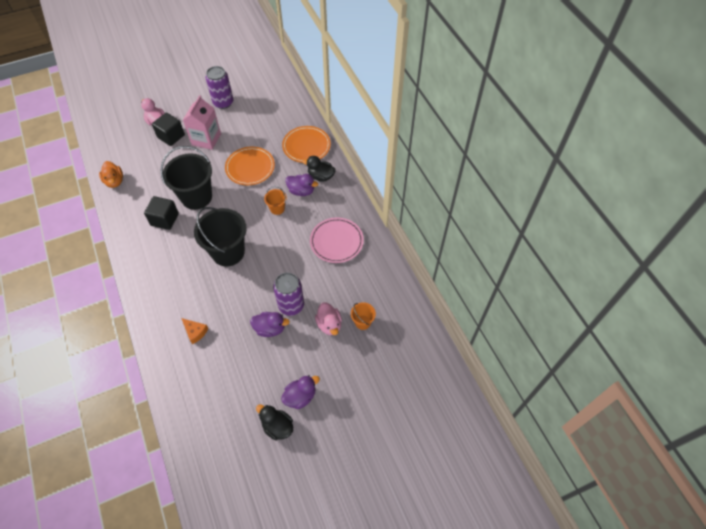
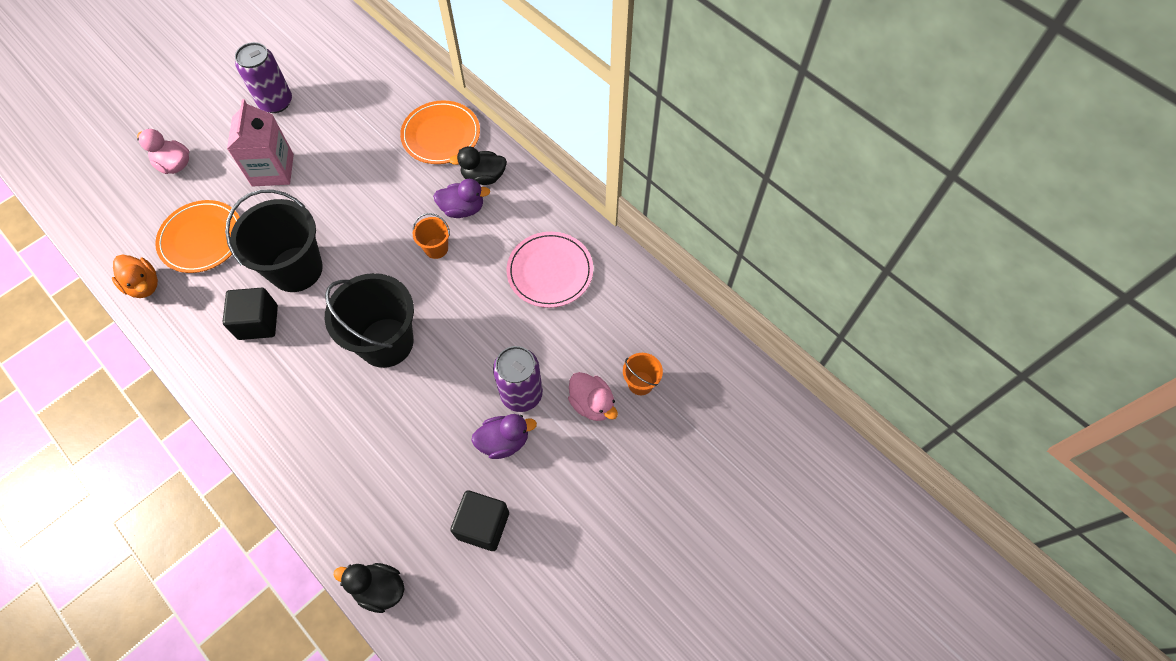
camera: 20 degrees left, 5 degrees up
black cube [152,113,185,146] -> black cube moved to [450,490,509,551]
orange cheese [181,318,209,344] -> none
orange plate [225,147,275,185] -> orange plate moved to [155,200,239,273]
black duck [256,405,293,441] -> black duck moved to [333,563,405,613]
purple duck [281,375,320,409] -> none

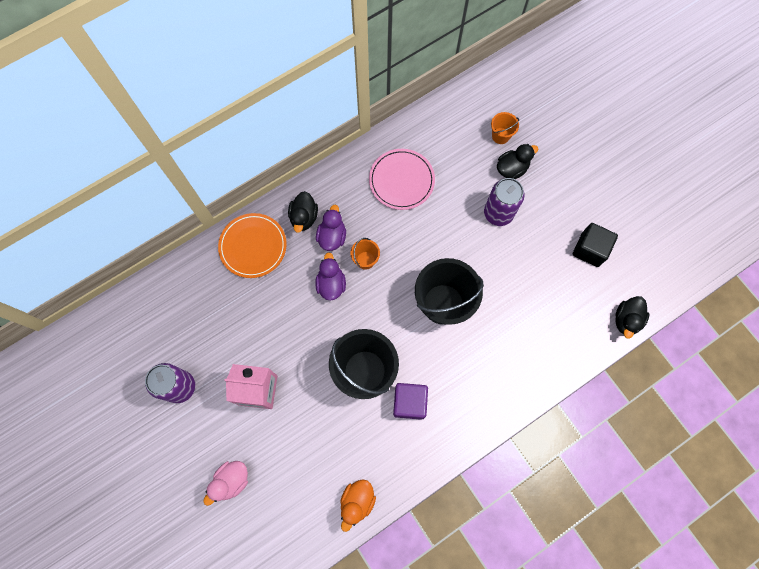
camera: 80 degrees left, 10 degrees up
orange duck [112,255,158,298] -> orange duck turned 150 degrees clockwise [340,479,376,532]
orange plate [155,200,239,273] -> none
black cube [223,288,278,340] -> purple cube [393,383,428,420]
purple duck [471,414,537,459] -> purple duck moved to [315,252,346,300]
pink duck [568,372,618,421] -> black duck [497,144,538,179]

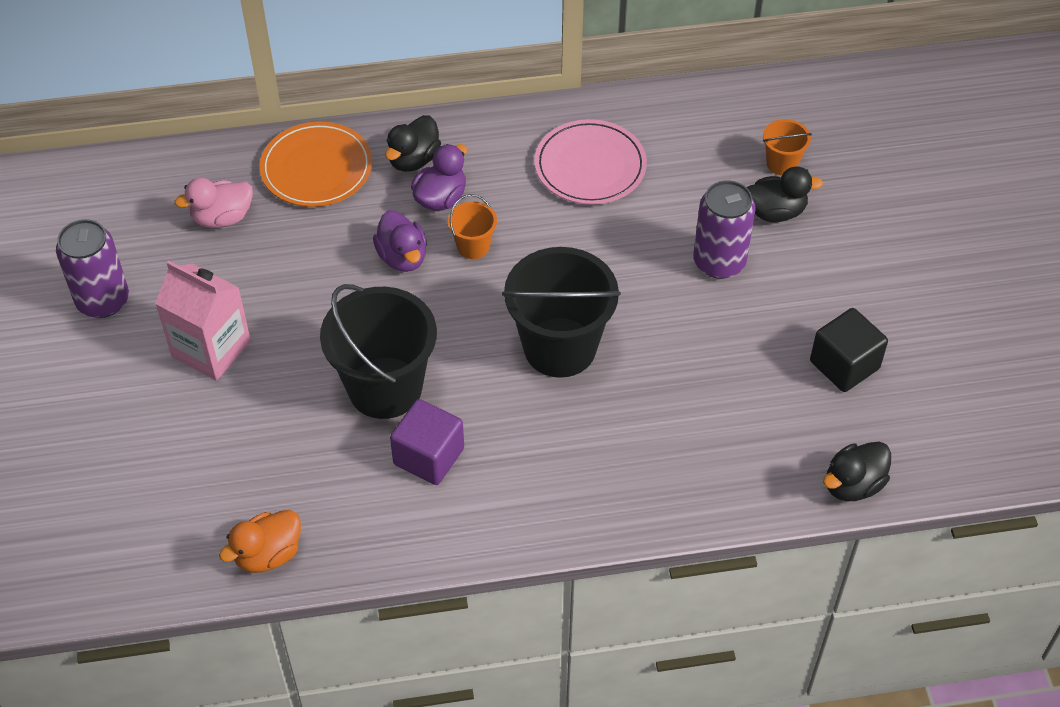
camera: 25 degrees right, 20 degrees down
pink duck [203,461,248,506] -> pink duck moved to [174,178,253,228]
purple duck [315,252,346,300] -> purple duck turned 135 degrees clockwise [373,210,427,272]

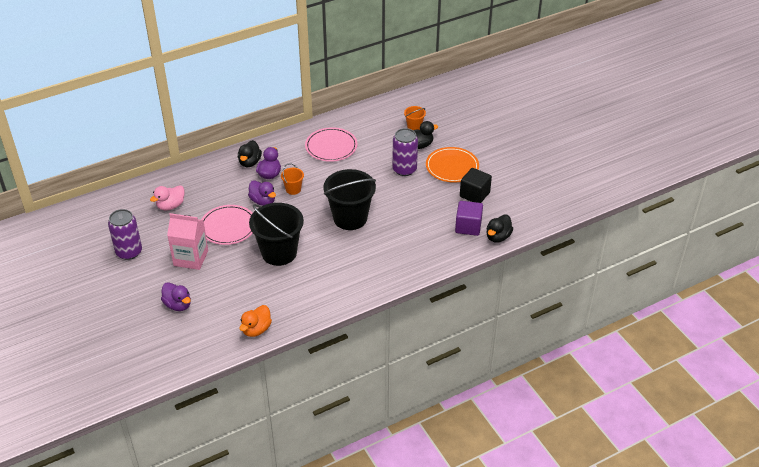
camera: 20 degrees left, 10 degrees down
orange plate [260,122,372,207] -> orange plate moved to [426,147,479,182]
purple cube [390,399,464,485] -> purple cube moved to [455,201,483,236]
none -> purple duck [161,282,191,311]
none -> pink plate [201,205,253,245]

